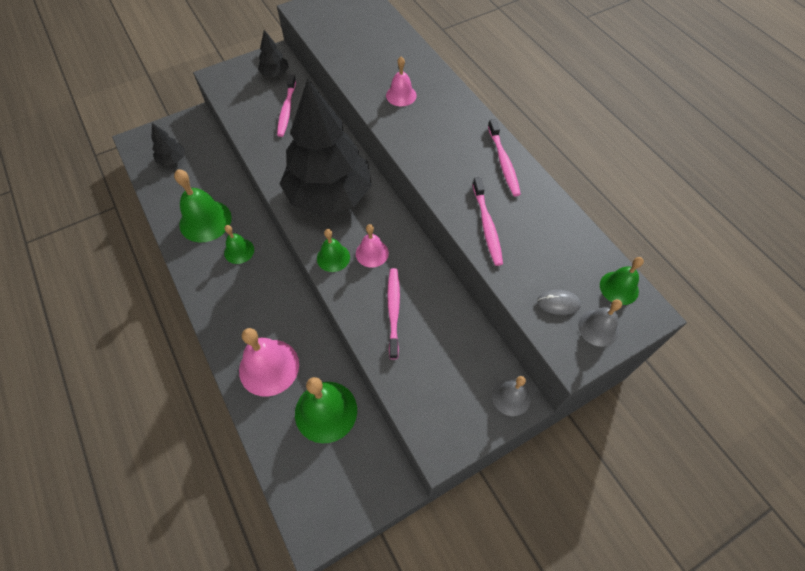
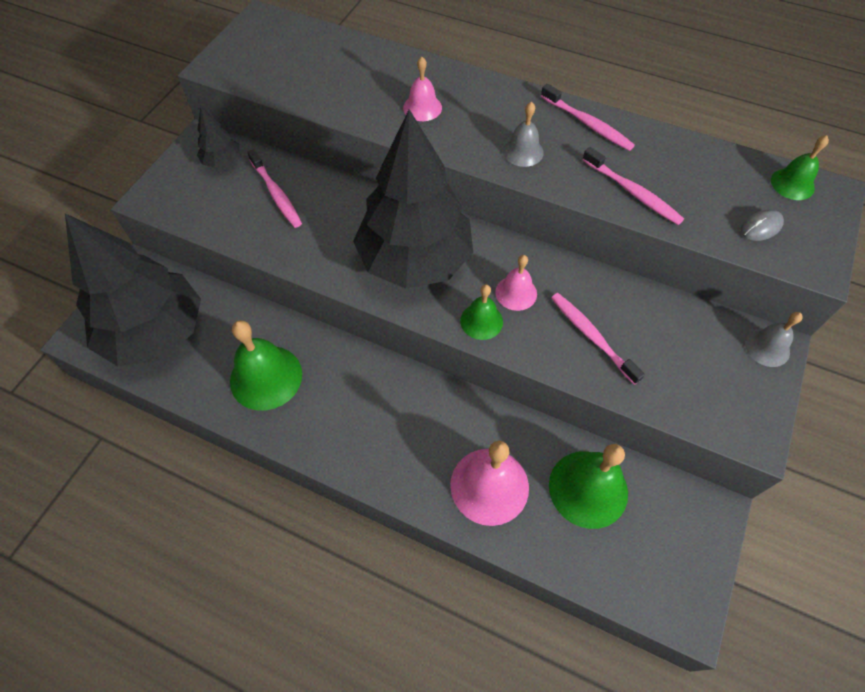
camera: 35 degrees left, 0 degrees up
black tree [151,123,185,166] -> black tree [65,213,201,366], size x2.47
green bell [224,225,254,264] -> none
grey bell [578,299,622,347] -> grey bell moved to [503,102,544,167]

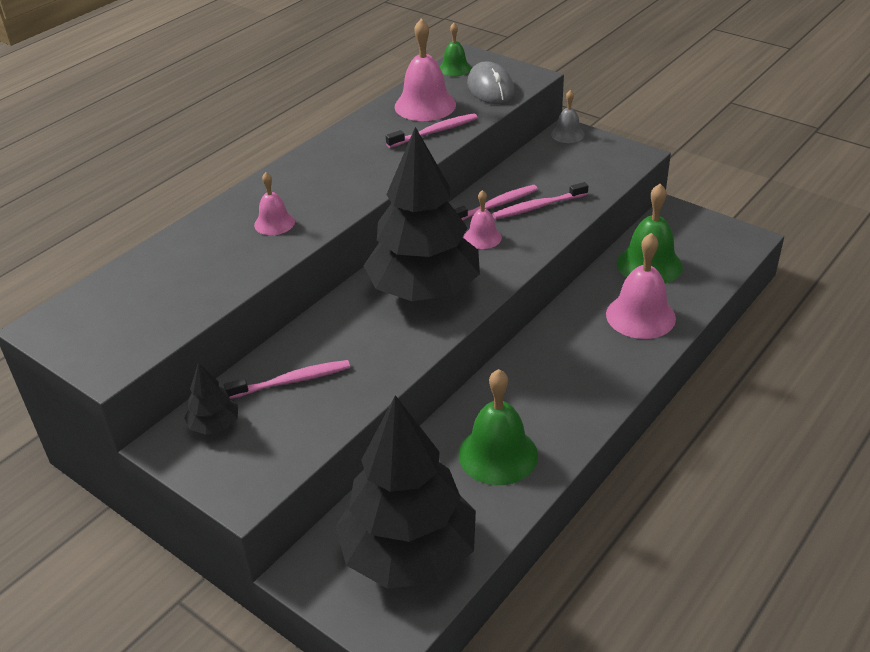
camera: 75 degrees left, 20 degrees down
green bell [460,285,503,340] -> none
grey bell [503,102,544,167] -> none
pink toothbrush [541,84,635,151] -> pink toothbrush moved to [455,185,538,221]
grey mouse [741,210,784,241] -> grey mouse [467,61,515,104], size x1.88
none -> pink bell [395,18,456,121]

